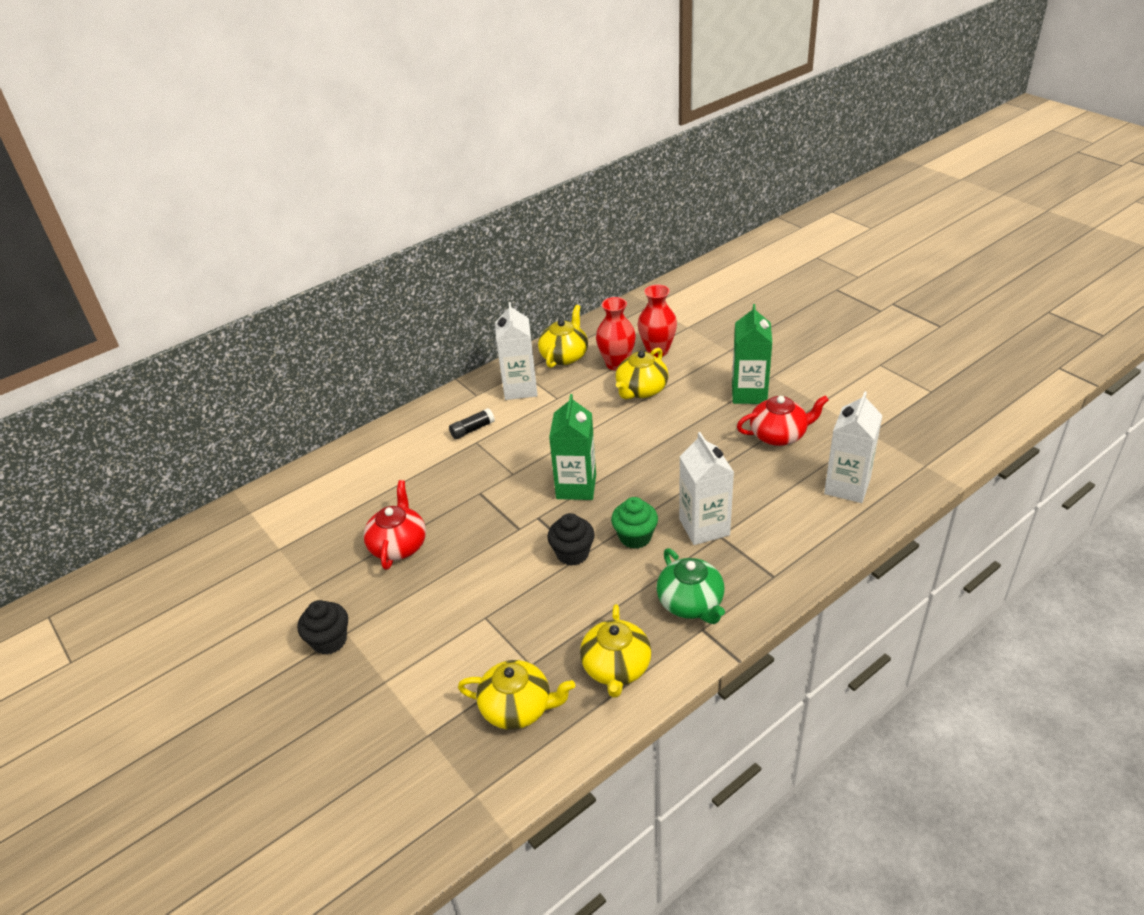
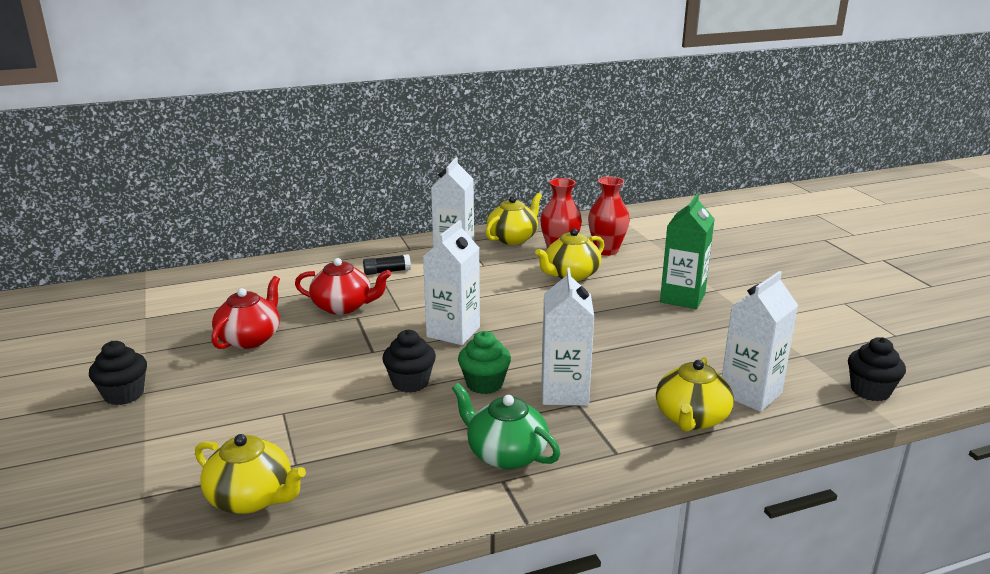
camera: 15 degrees right, 15 degrees down
green carton [549,394,596,500] -> white carton [423,220,480,345]
yellow teapot [580,604,651,698] -> yellow teapot moved to [656,357,734,432]
green teapot [657,548,725,624] -> green teapot turned 135 degrees clockwise [452,383,560,469]
red teapot [737,395,829,446] -> red teapot moved to [295,258,391,315]
none -> black cupcake [848,337,906,401]

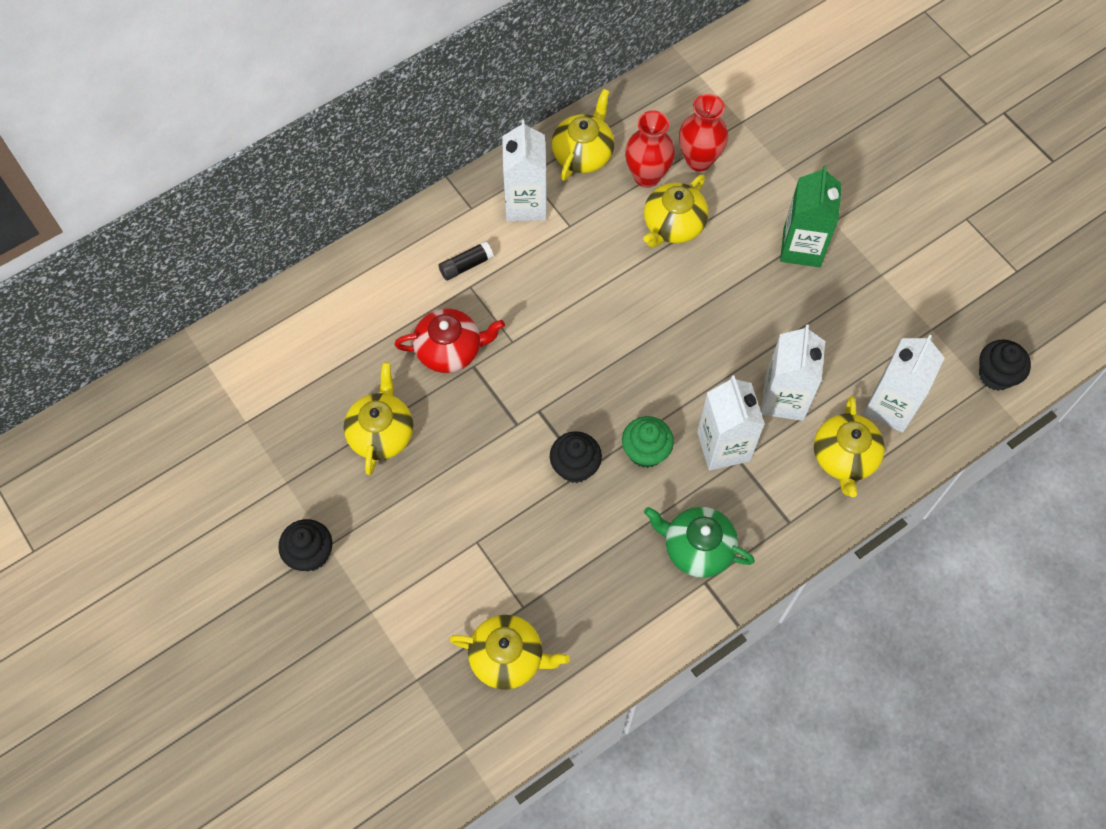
camera: 15 degrees left, 40 degrees up
red teapot [211,276,280,349] -> yellow teapot [344,362,413,475]
white carton [423,220,480,345] -> white carton moved to [761,324,825,421]

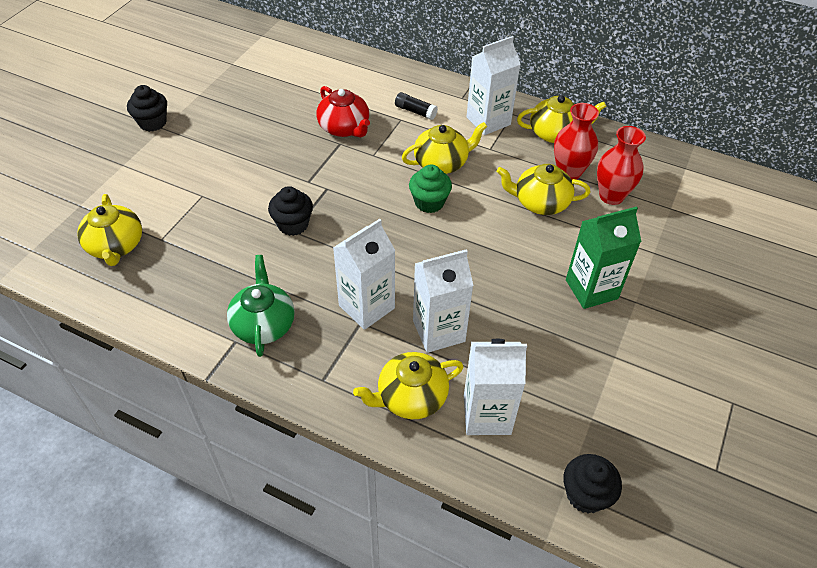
camera: 60 degrees right, 15 degrees down
yellow teapot [344,362,413,475] -> yellow teapot moved to [402,122,488,174]
green cupcake [622,416,674,468] -> green cupcake moved to [409,165,452,213]

